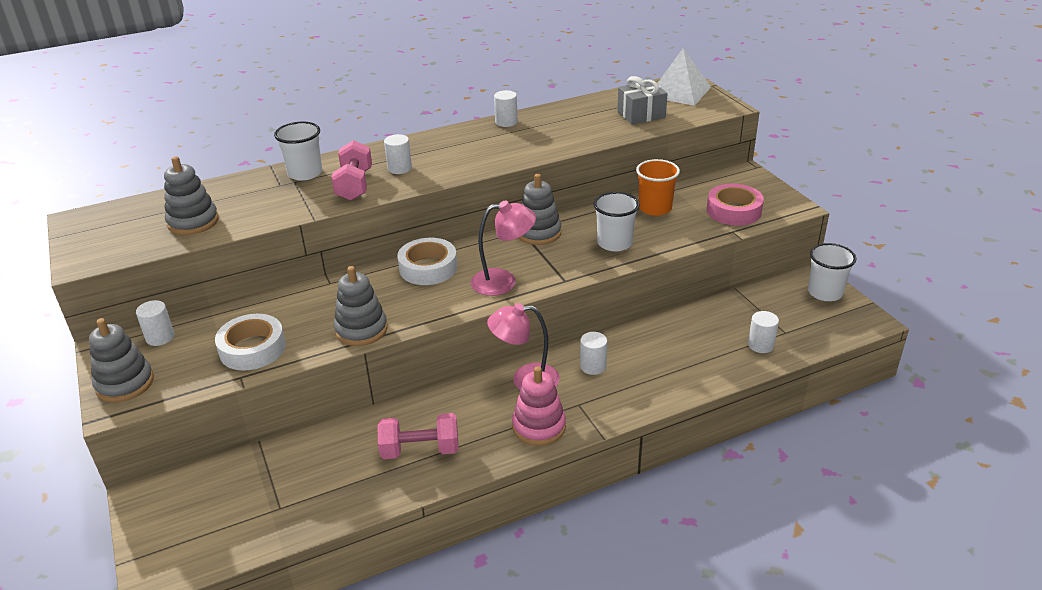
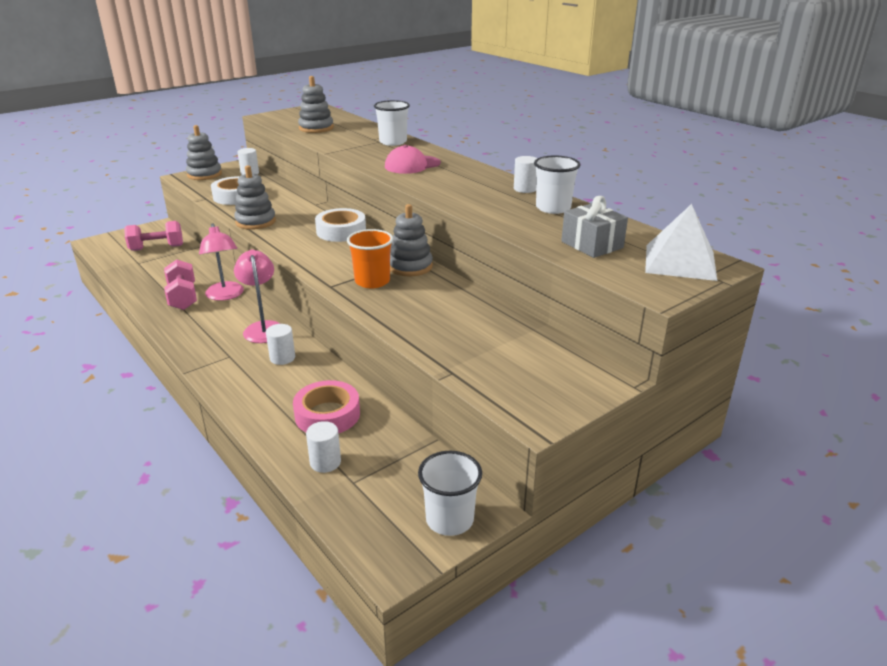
camera: 75 degrees right, 5 degrees down
pink dumbbell [331,140,372,201] -> pink dumbbell moved to [124,221,183,251]
white cylinder [384,134,412,174] -> pink cap [385,145,441,174]
pink lamp [471,200,536,296] -> pink lamp moved to [199,223,244,301]
pink stacking toy [512,366,566,446] -> none
white cup [593,192,640,252] -> white cup moved to [534,156,581,214]
orange cup [636,159,680,216] -> orange cup moved to [347,229,393,288]
pink tape [707,184,764,226] -> pink tape moved to [293,380,360,434]

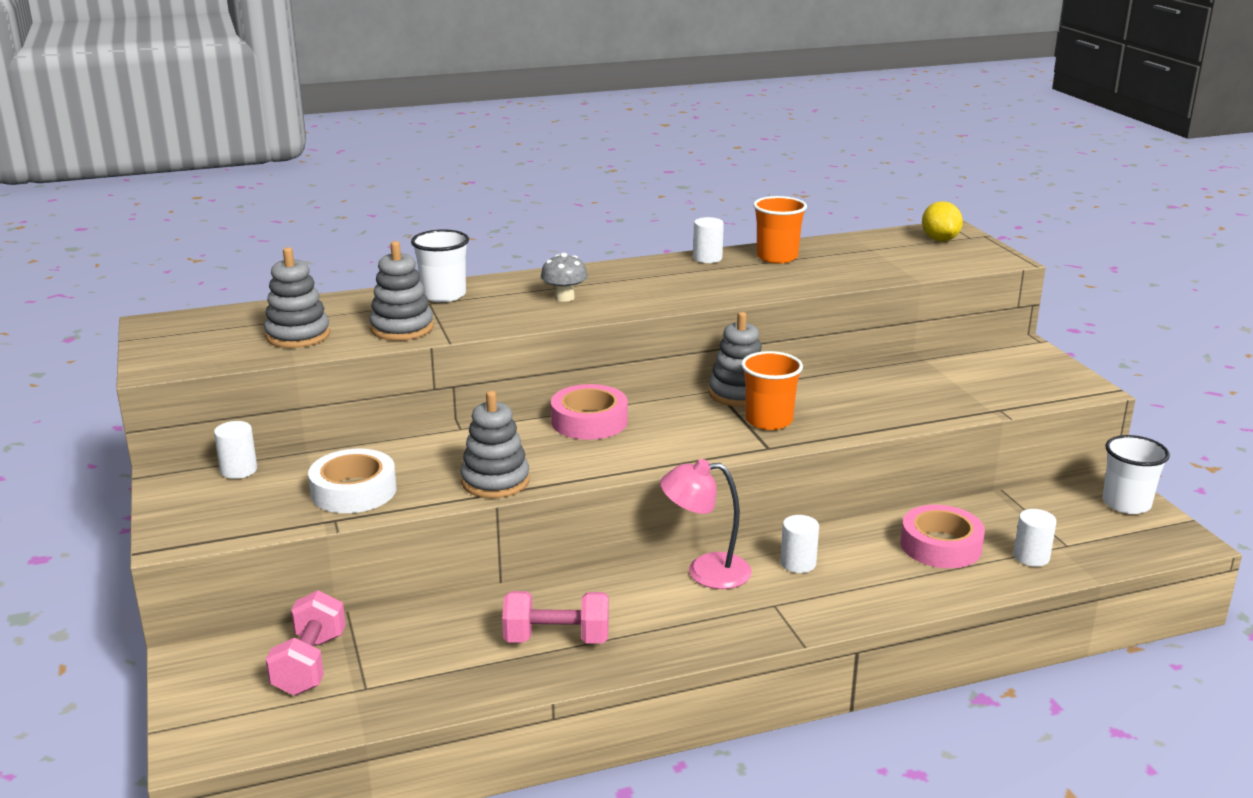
camera: 70 degrees left, 5 degrees down
grey stacking toy [186,125,222,180] -> grey stacking toy moved to [369,241,434,341]
pink lamp [199,223,244,301] -> none
white tape [315,208,366,242] -> pink tape [551,384,628,440]
pink cap [385,145,441,174] -> grey mushroom [541,253,588,302]
white cup [534,156,581,214] -> orange cup [753,196,807,263]
grey gift [561,196,628,258] -> none
white pyramid [645,204,717,281] -> yellow lemon [922,201,963,241]

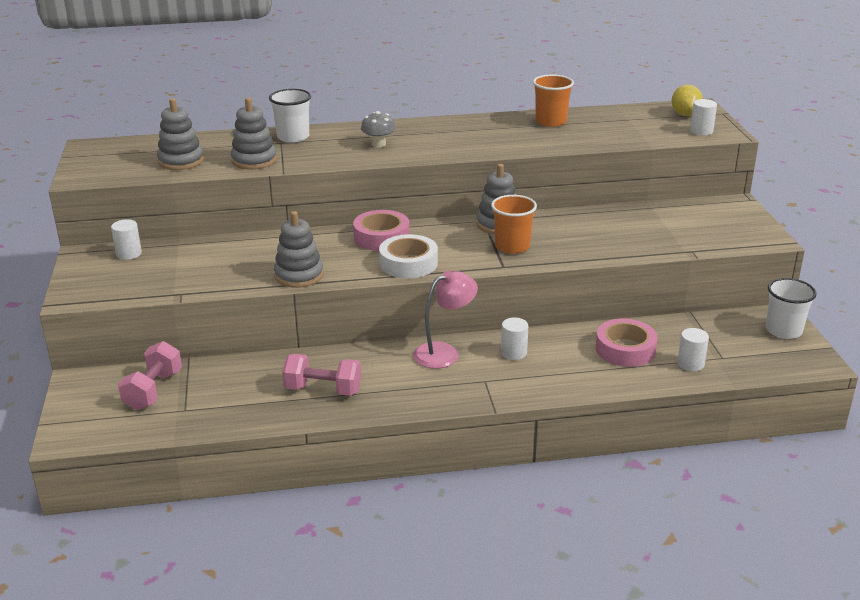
camera: 10 degrees right, 5 degrees up
white tape [308,449,397,513] -> white tape moved to [379,234,438,278]
pink lamp [660,459,752,589] -> pink lamp turned 135 degrees clockwise [413,270,478,369]
white cylinder [693,217,724,263] -> white cylinder moved to [690,99,717,136]

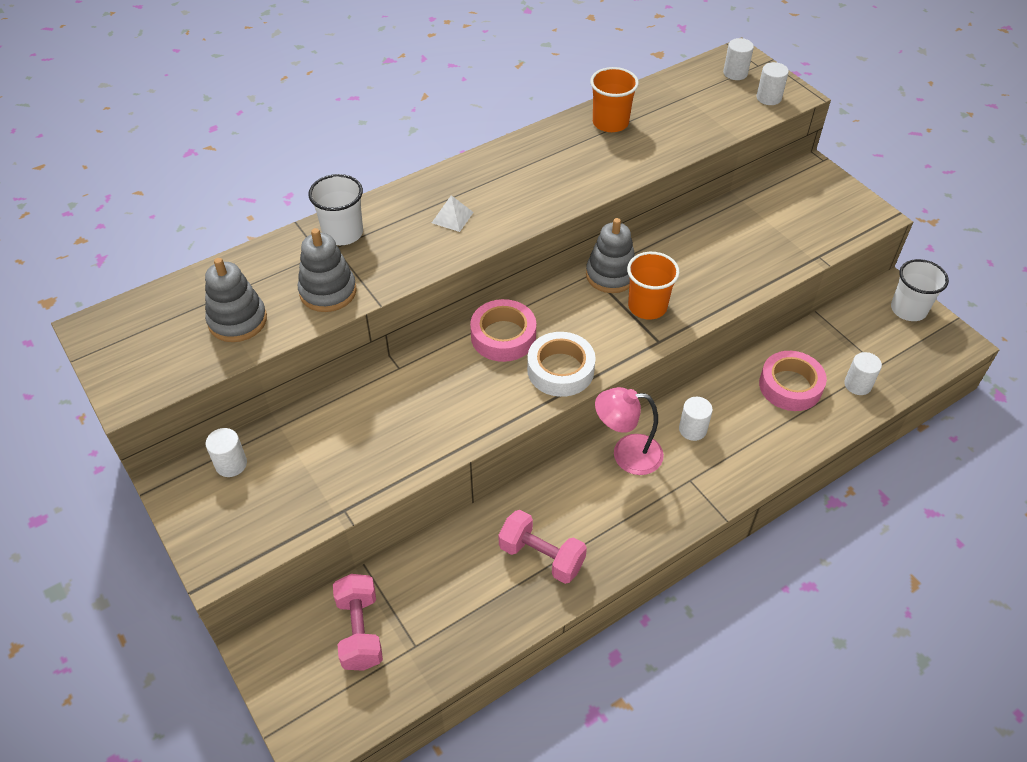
camera: 25 degrees left, 20 degrees up
grey stacking toy [274,211,323,288] -> none
pink dumbbell [282,354,361,396] -> pink dumbbell turned 45 degrees clockwise [499,510,587,584]
grey mushroom [361,111,396,147] -> white pyramid [432,195,474,232]
pink lamp [413,270,478,369] -> pink lamp turned 120 degrees counterclockwise [595,387,664,475]
yellow lemon [671,84,703,116] -> white cylinder [723,38,754,80]

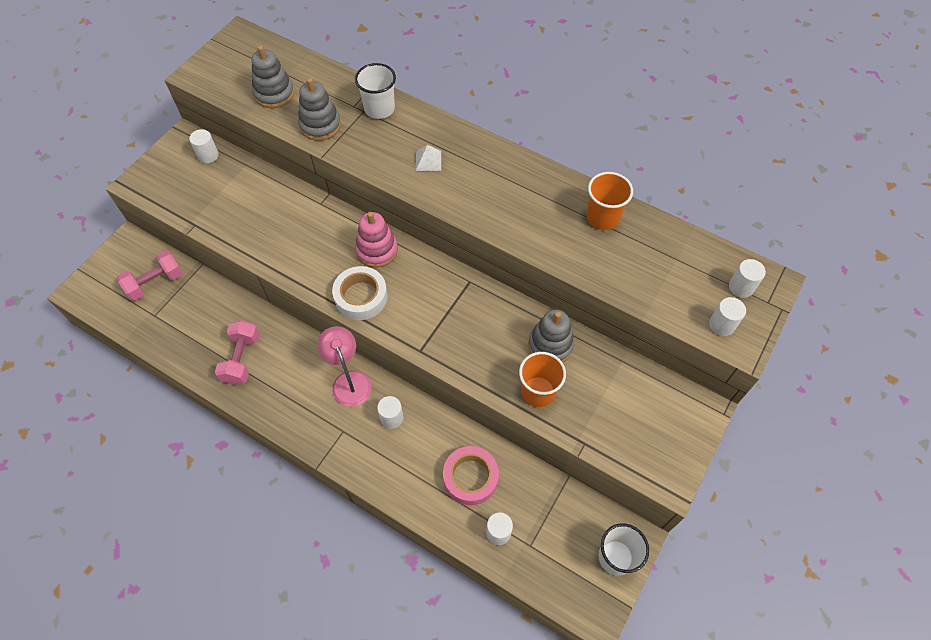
camera: 65 degrees right, 10 degrees up
pink tape [470,299,536,362] -> pink stacking toy [355,212,398,268]
grey stacking toy [586,218,635,293] -> grey stacking toy moved to [528,309,574,362]
orange cup [627,252,680,320] -> orange cup moved to [519,352,566,407]

